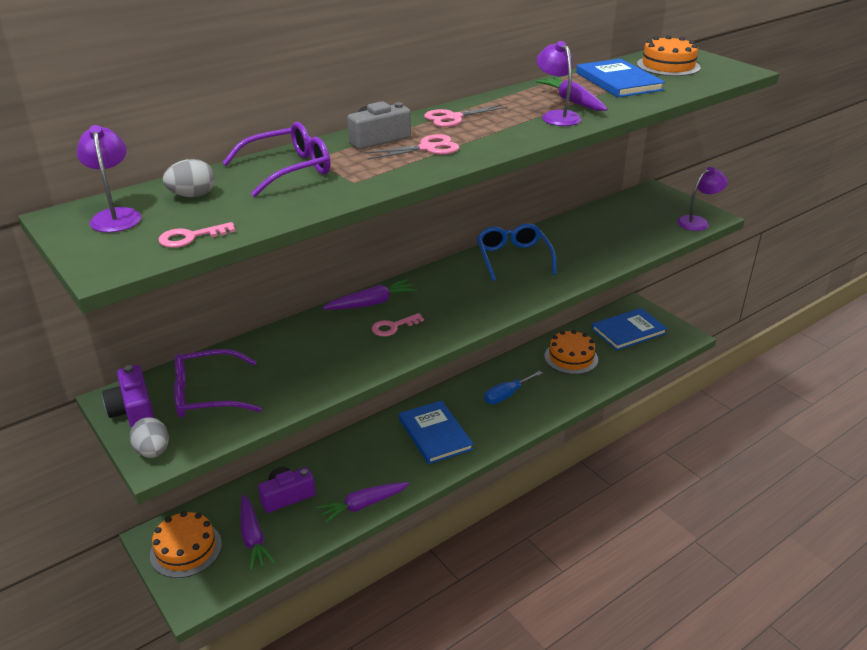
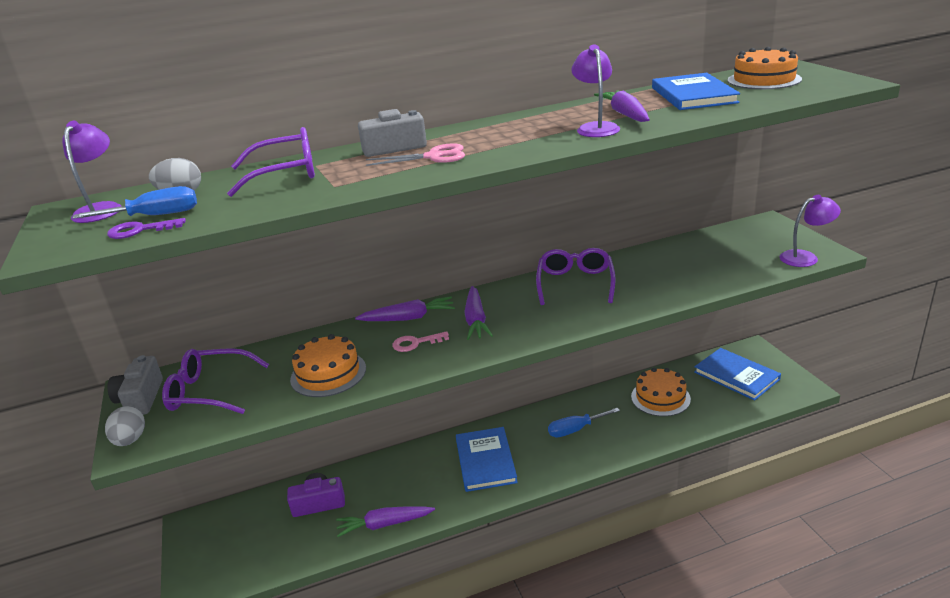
camera: 20 degrees right, 5 degrees down
purple camera [102,365,154,428] -> grey camera [108,355,163,415]
orange cake [150,511,222,578] -> orange cake moved to [290,334,366,397]
pink key [158,222,236,248] -> purple key [107,218,186,239]
purple carrot [241,494,275,571] -> purple carrot moved to [464,286,493,340]
pink scissors [424,104,508,127] -> none
blue glasses [477,223,557,281] -> purple glasses [536,248,615,305]
blue book [592,308,668,350] -> blue book turned 60 degrees clockwise [694,348,781,401]
none -> blue screwdriver [72,186,197,219]

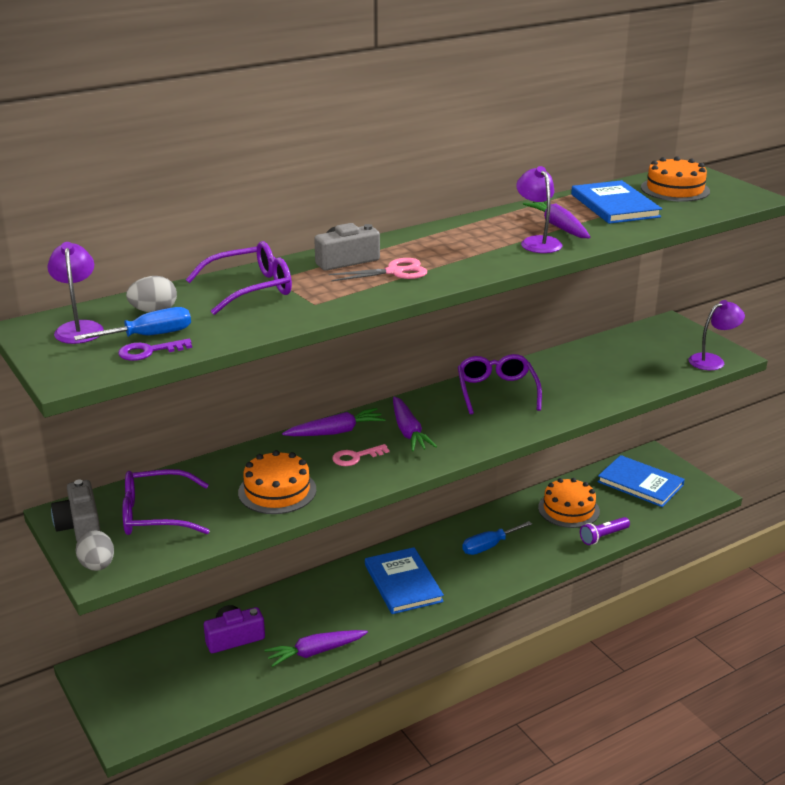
camera: 15 degrees left, 0 degrees up
none -> purple flashlight [580,517,630,545]

